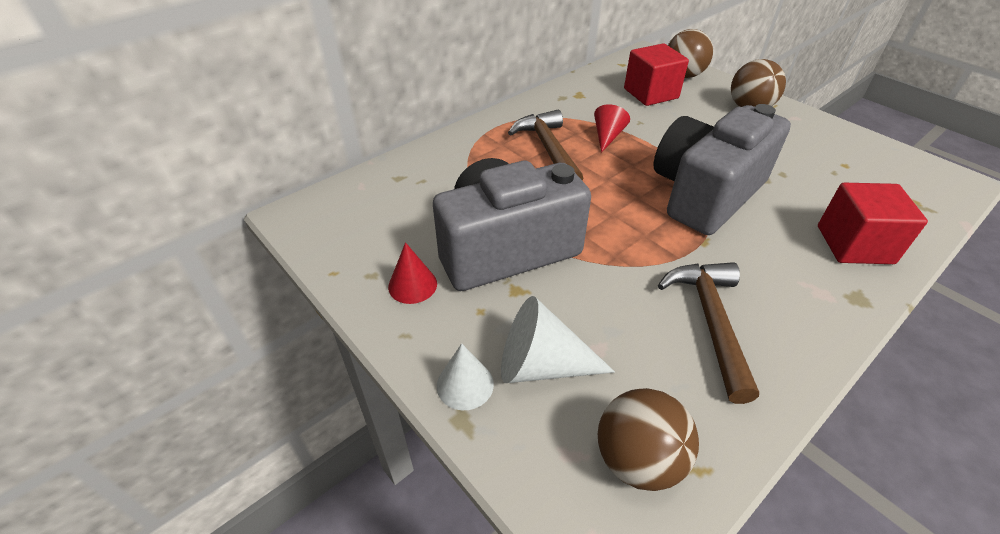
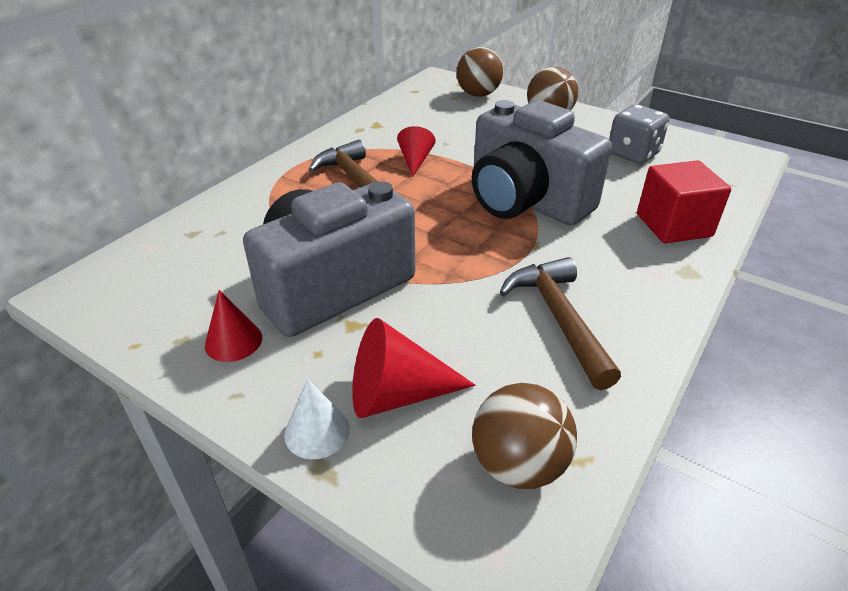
camera: 15 degrees left, 5 degrees down
white cone [501,296,615,383] -> red cone [352,318,476,418]
red cube [624,43,689,106] -> none
grey camera [654,104,791,235] -> grey camera turned 75 degrees counterclockwise [472,100,612,226]
none -> grey dice [609,104,669,164]

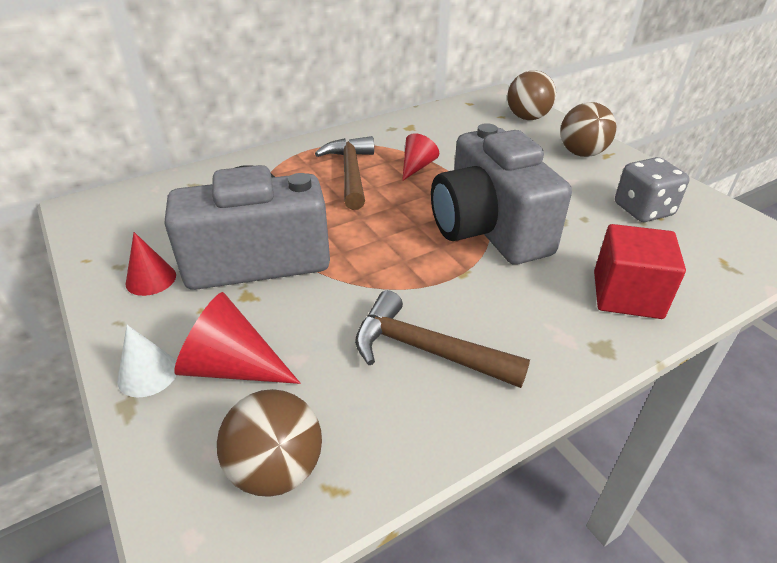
camera: 25 degrees right, 0 degrees up
brown hammer [499,257,621,390] -> brown hammer turned 75 degrees counterclockwise [355,290,530,388]

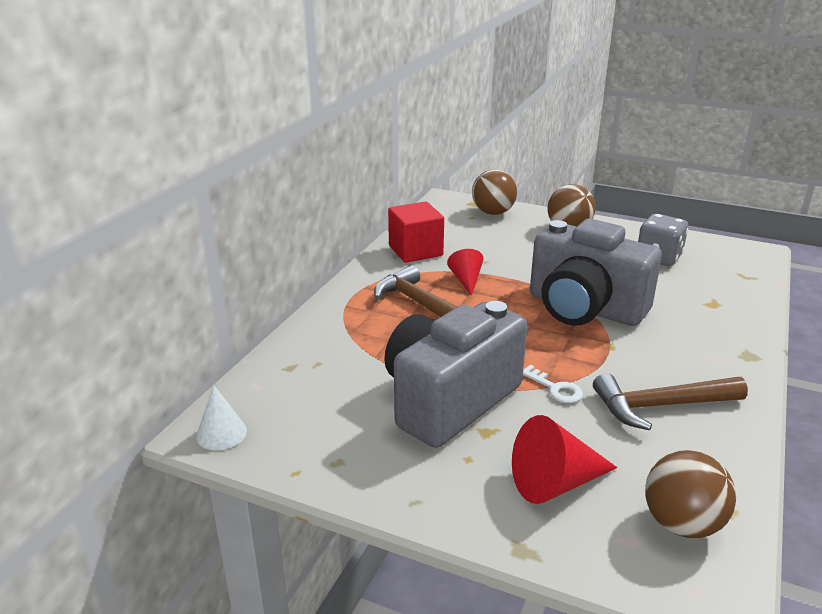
camera: 35 degrees left, 10 degrees down
white cone [117,325,176,397] -> white cone moved to [196,385,247,450]
red cone [126,232,176,296] -> none
red cube [594,224,686,319] -> red cube moved to [388,201,444,263]
none -> white key [523,365,583,403]

